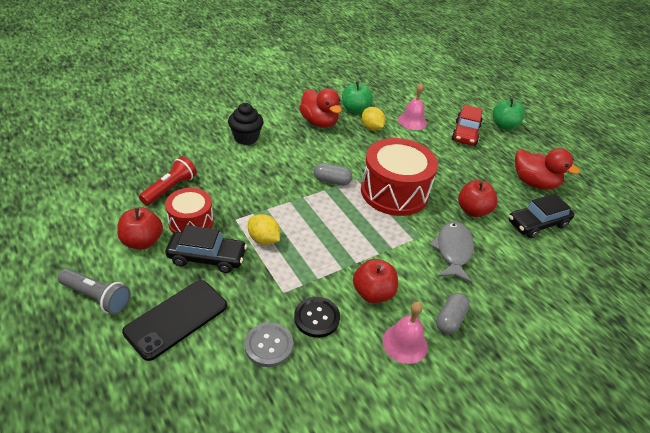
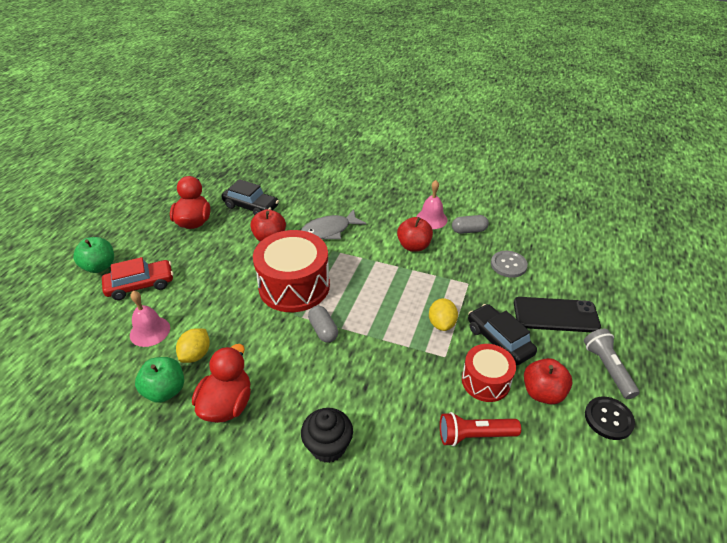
camera: 125 degrees left, 0 degrees up
black button [294,297,340,338] -> black button moved to [585,397,635,440]
grey capsule [436,293,470,334] -> grey capsule moved to [452,215,489,234]

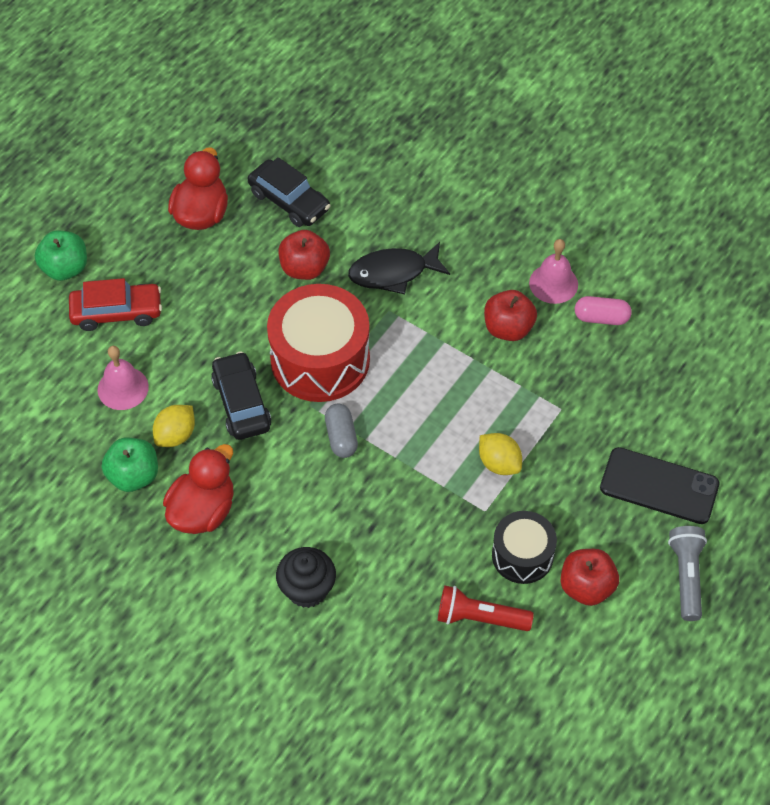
camera: 15 degrees right, 15 degrees up
grey fish [301,209,366,239] -> black fish [348,242,450,294]
yellow lemon [429,298,458,331] -> yellow lemon turned 60 degrees counterclockwise [479,433,522,475]
grey capsule [452,215,489,234] -> pink capsule [575,296,632,325]
red drum [462,344,516,402] -> black drum [492,511,557,584]
black car [468,304,537,366] -> black car moved to [211,351,271,440]
grey button [491,251,528,278] -> none
black button [585,397,635,440] -> none

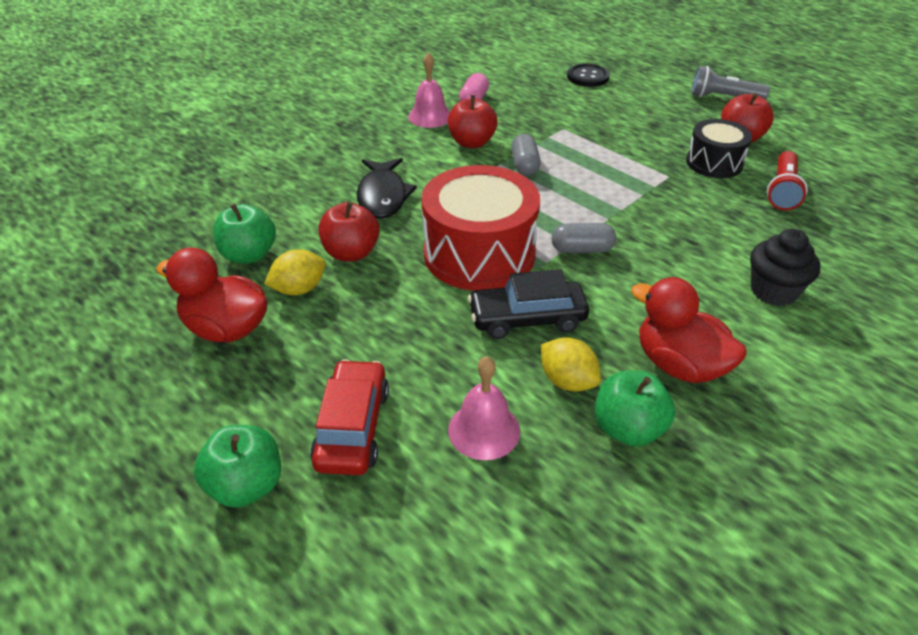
camera: 80 degrees left, 15 degrees down
black car [248,157,330,227] -> green apple [213,203,276,264]
yellow lemon [479,433,522,475] -> yellow lemon moved to [264,249,326,295]
black phone [600,447,719,524] -> none
none -> grey capsule [511,134,541,176]
none -> black button [567,63,610,87]

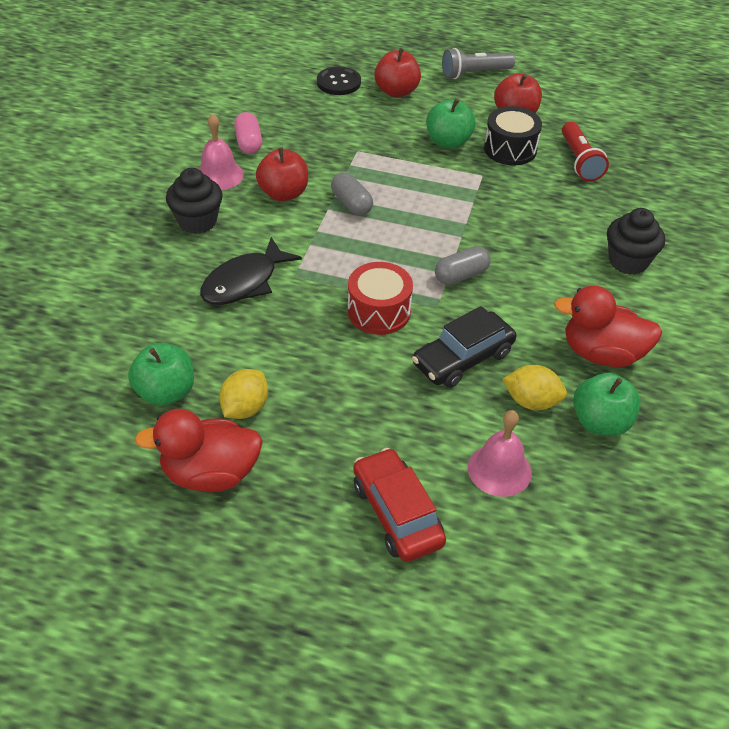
camera: 30 degrees left, 5 degrees up
green apple [194,425,281,508] -> green apple moved to [426,99,476,149]
red apple [318,201,380,261] -> red apple moved to [374,48,421,97]
black fish [357,158,417,219] -> black fish turned 75 degrees clockwise [200,237,302,305]
red drum [421,165,540,291] -> red drum [348,262,413,335], size x0.58
none -> black cupcake [166,168,223,234]

